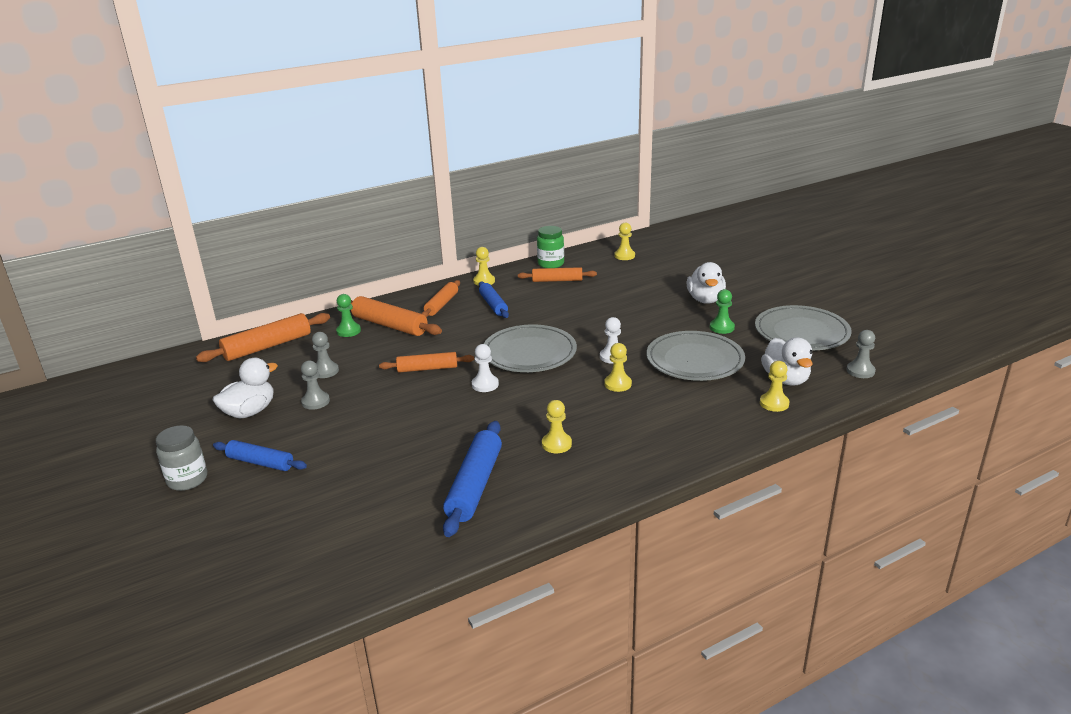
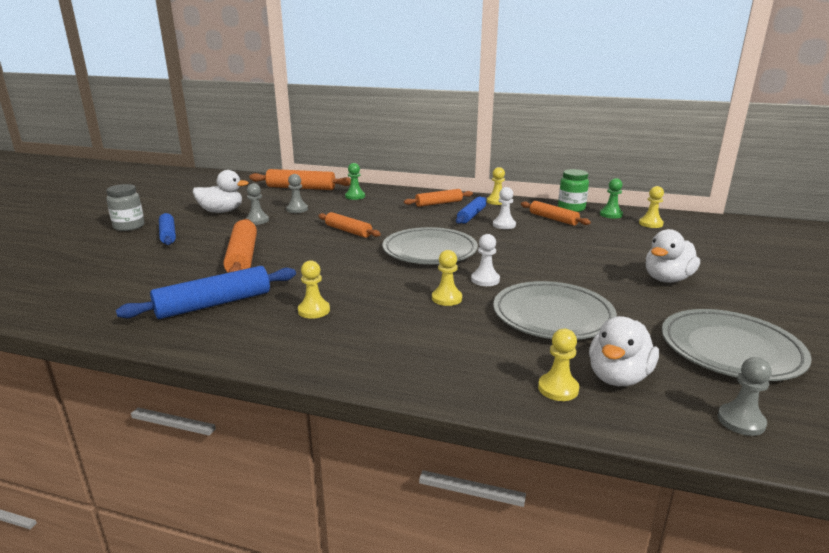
camera: 45 degrees right, 5 degrees down
orange rolling pin [351,296,442,336] -> orange rolling pin moved to [223,219,257,273]
white pawn [472,344,499,392] -> white pawn moved to [493,187,516,229]
green pawn [710,289,735,334] -> green pawn moved to [600,178,623,219]

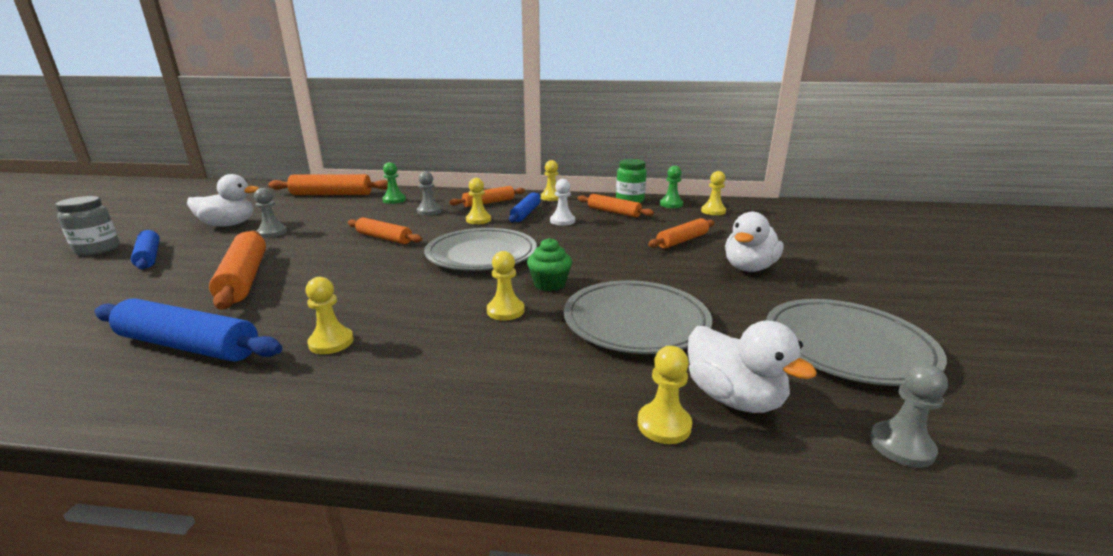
camera: 10 degrees left, 0 degrees up
blue rolling pin [116,266,296,319] -> blue rolling pin turned 60 degrees clockwise [94,298,282,362]
grey pawn [286,174,308,213] -> grey pawn moved to [417,171,442,215]
white pawn [471,234,500,286] -> green cupcake [527,238,572,291]
white duck [589,316,659,386] -> white duck turned 60 degrees counterclockwise [688,320,817,413]
none -> yellow pawn [466,178,491,224]
none -> orange rolling pin [648,218,715,249]

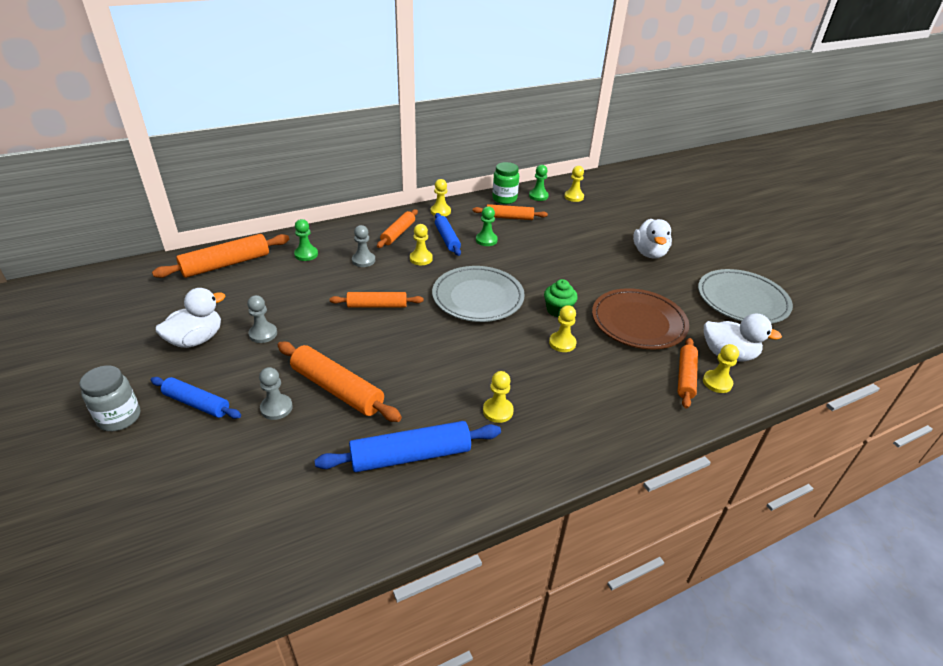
camera: 35 degrees left, 15 degrees up
white pawn [550,179,575,226] -> green pawn [476,206,498,246]
grey plate [564,280,712,354] -> brown plate [592,288,689,349]
orange rolling pin [648,218,715,249] -> orange rolling pin moved to [678,338,698,409]
grey pawn [870,364,948,468] -> grey pawn moved to [259,367,293,420]

